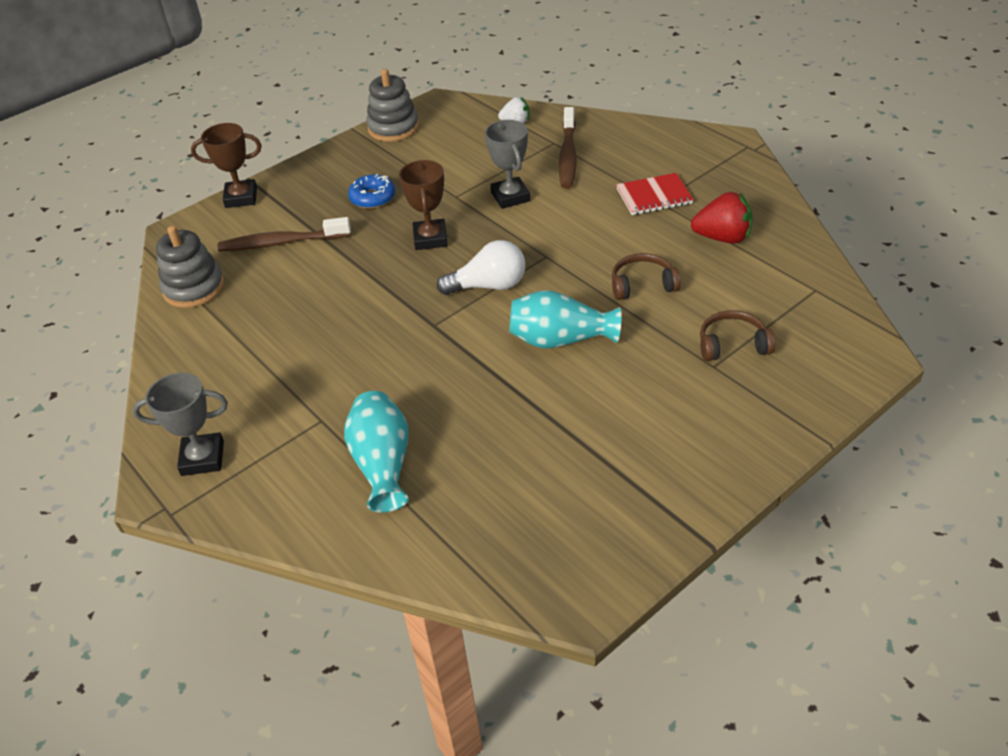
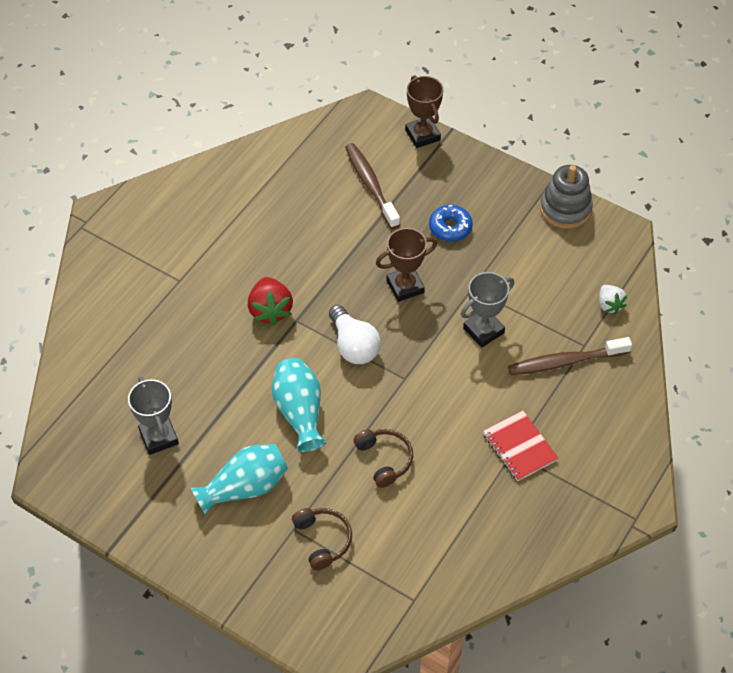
camera: 70 degrees right, 10 degrees up
grey trophy [133,373,228,476] -> grey trophy moved to [128,376,179,455]
grey stacking toy [156,226,225,308] -> none
turquoise vase [344,391,409,513] -> turquoise vase moved to [191,444,288,516]
red strawberry [691,192,753,244] -> red strawberry moved to [248,277,293,326]

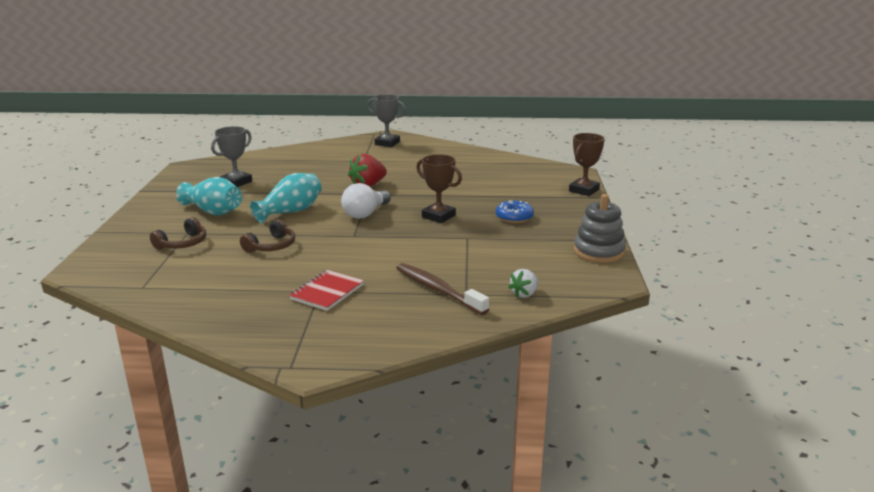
camera: 60 degrees right, 30 degrees down
brown toothbrush [345,143,400,229] -> none
grey trophy [461,272,514,347] -> grey trophy moved to [367,94,406,147]

